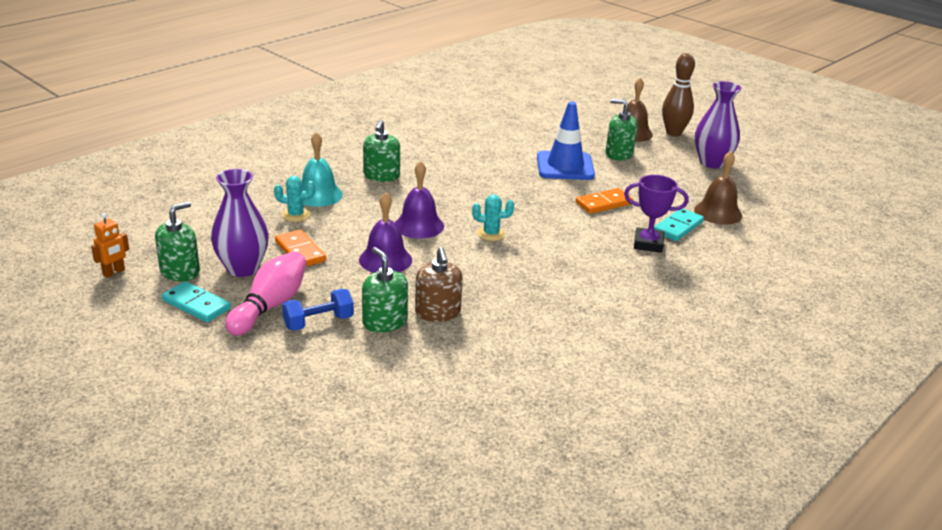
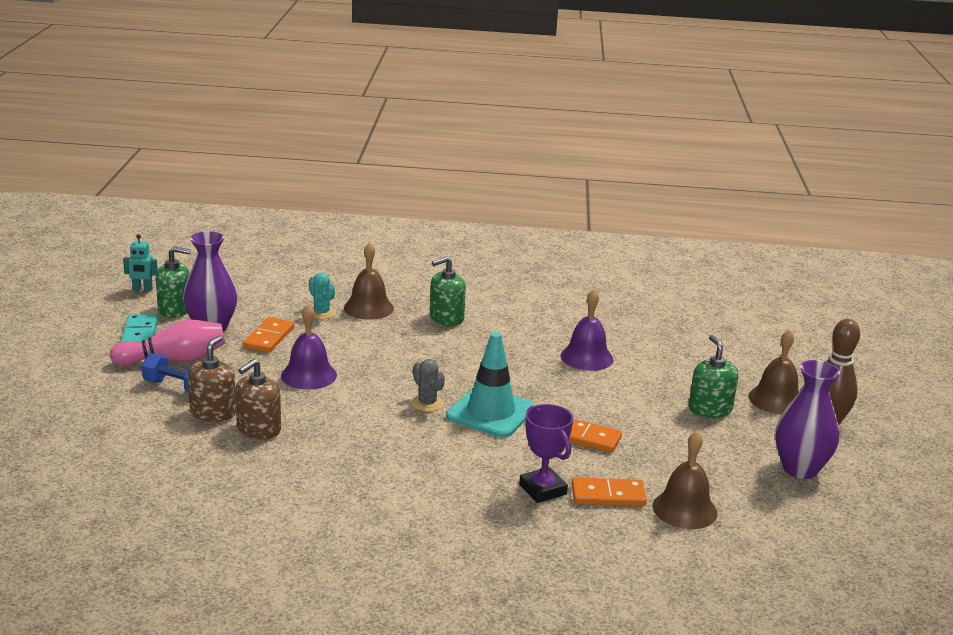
camera: 50 degrees right, 5 degrees down
orange robot [91,213,129,278] -> turquoise robot [123,234,158,292]
turquoise bell [302,132,343,207] -> brown bell [344,242,394,320]
green soap dispenser [362,247,408,333] -> brown soap dispenser [188,335,236,422]
purple bell [395,161,444,239] -> purple bell moved to [561,289,613,371]
turquoise cactus [472,194,514,241] -> grey cactus [412,359,445,412]
blue traffic cone [537,102,595,180] -> none
turquoise domino [654,209,704,241] -> orange domino [572,477,647,506]
none -> turquoise traffic cone [446,332,535,438]

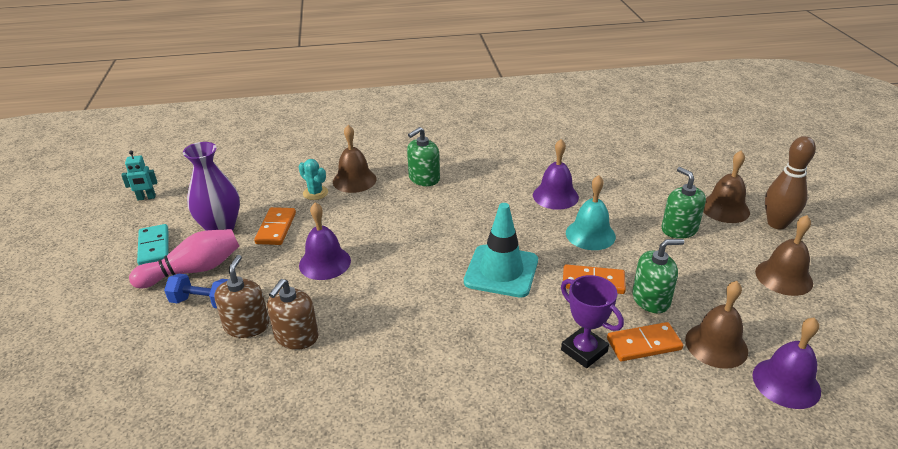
camera: 10 degrees left, 10 degrees up
green soap dispenser [156,246,191,318] -> green soap dispenser moved to [632,239,684,313]
grey cactus [412,359,445,412] -> none
purple vase [775,360,841,479] -> brown bell [755,215,813,296]
none -> turquoise bell [566,175,616,250]
none -> purple bell [752,317,821,409]

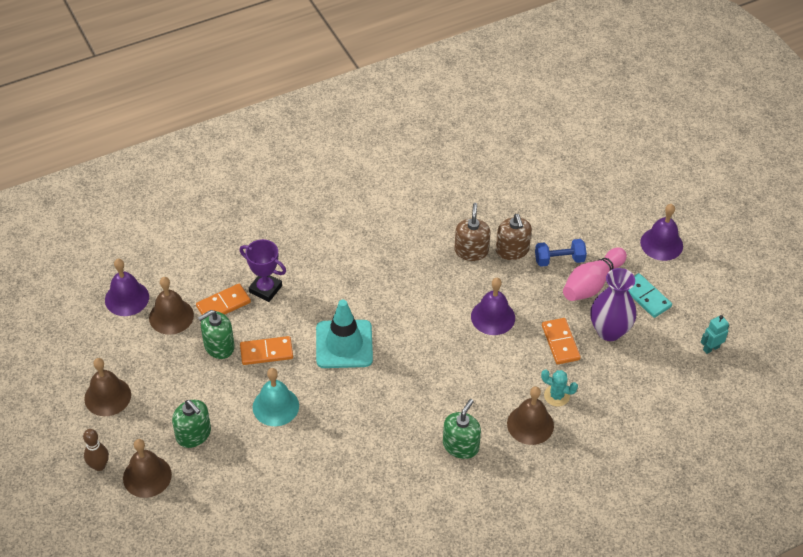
camera: 160 degrees right, 15 degrees up
purple bell [533,139,579,210] -> purple bell moved to [640,204,683,261]
brown bowling pin [765,136,816,229] -> brown bowling pin [83,429,109,471], size x0.66

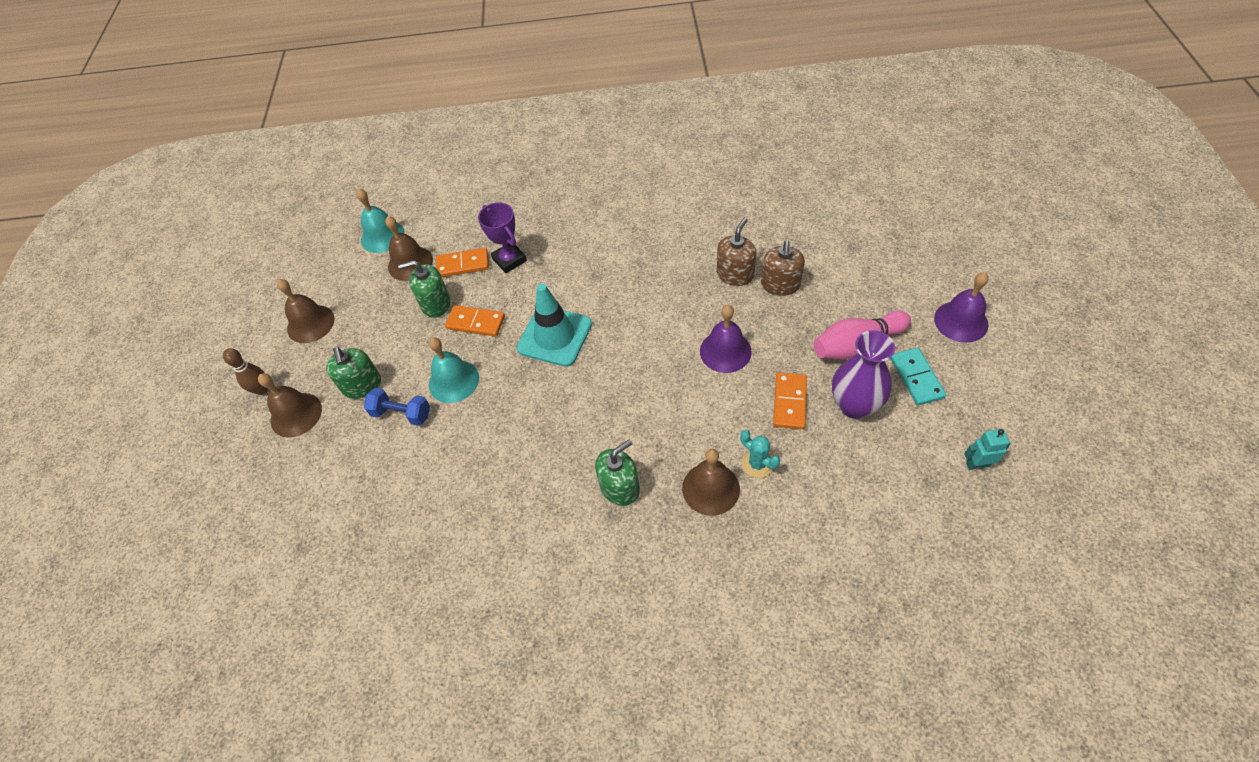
camera: 30 degrees right, 5 degrees up
purple bell [105,259,149,316] -> turquoise bell [356,189,405,253]
blue dumbbell [535,239,587,267] -> blue dumbbell moved to [364,388,430,426]

